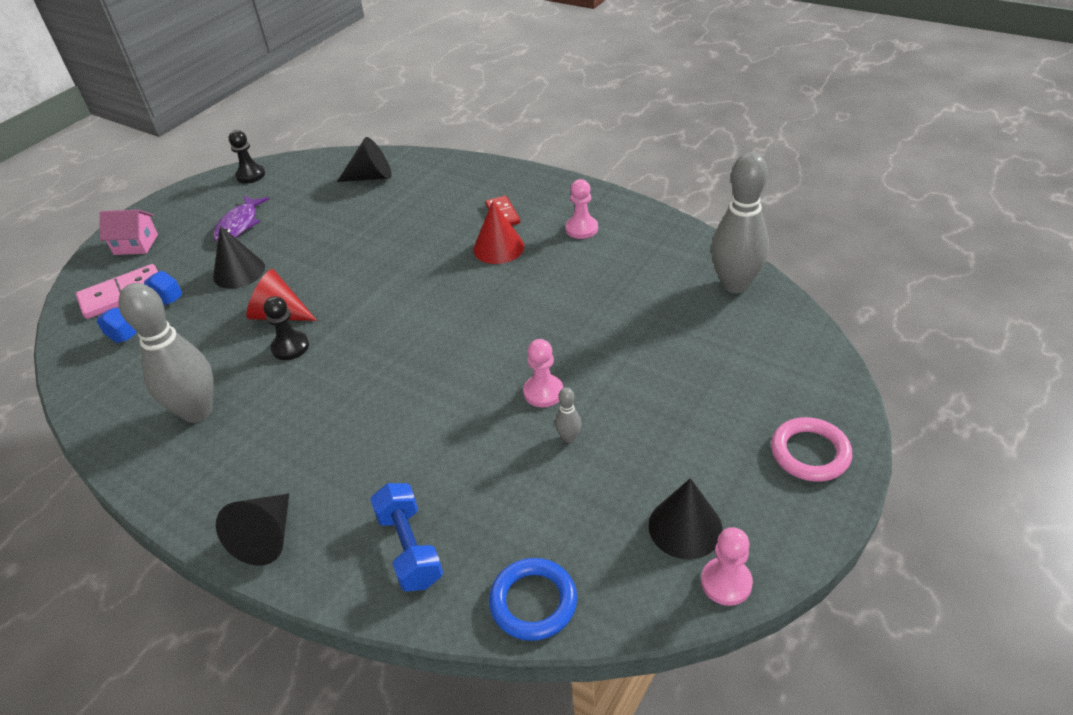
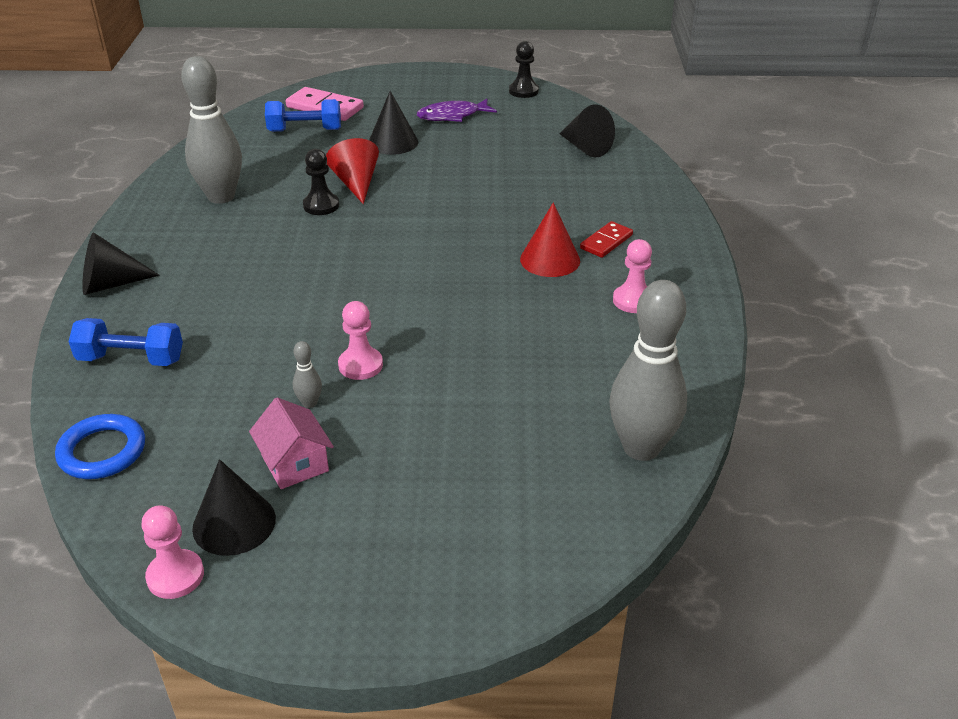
camera: 55 degrees right, 5 degrees down
pink house [100,210,158,255] -> pink house moved to [249,397,334,489]
blue dumbbell [370,483,443,591] -> blue dumbbell turned 60 degrees clockwise [69,318,183,366]
pink ring [771,417,852,482] -> none

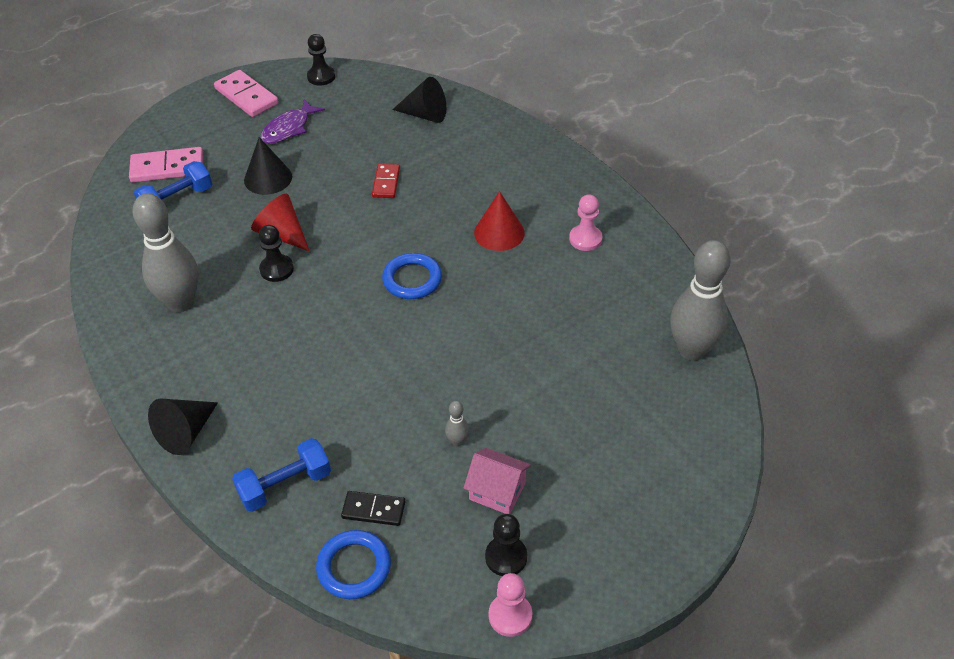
camera: 35 degrees left, 10 degrees up
black cone [192,459,276,556] -> black pawn [485,514,527,576]
pink pawn [338,301,383,380] -> none
red domino [580,221,633,258] -> red domino moved to [372,164,400,198]
none -> pink domino [214,70,279,117]
none -> black domino [341,491,405,526]
none -> blue ring [382,253,442,299]

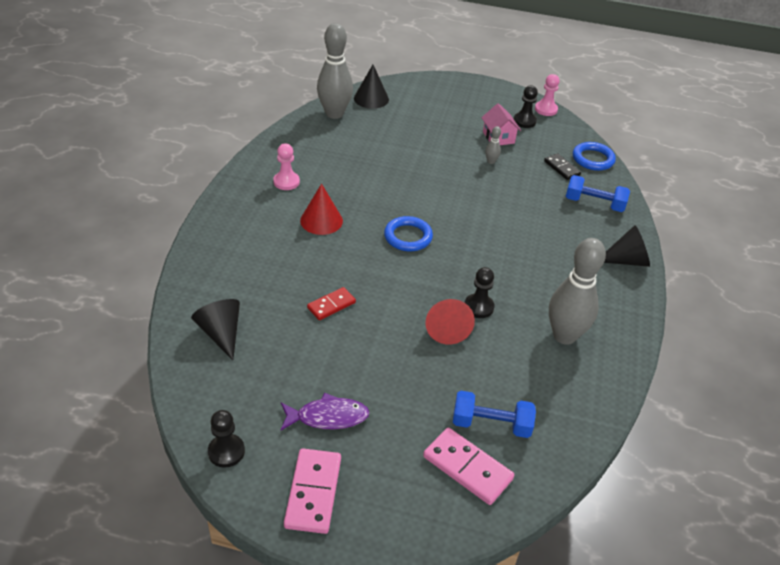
camera: 135 degrees left, 5 degrees down
black cone [244,137,292,195] -> black cone moved to [354,65,389,109]

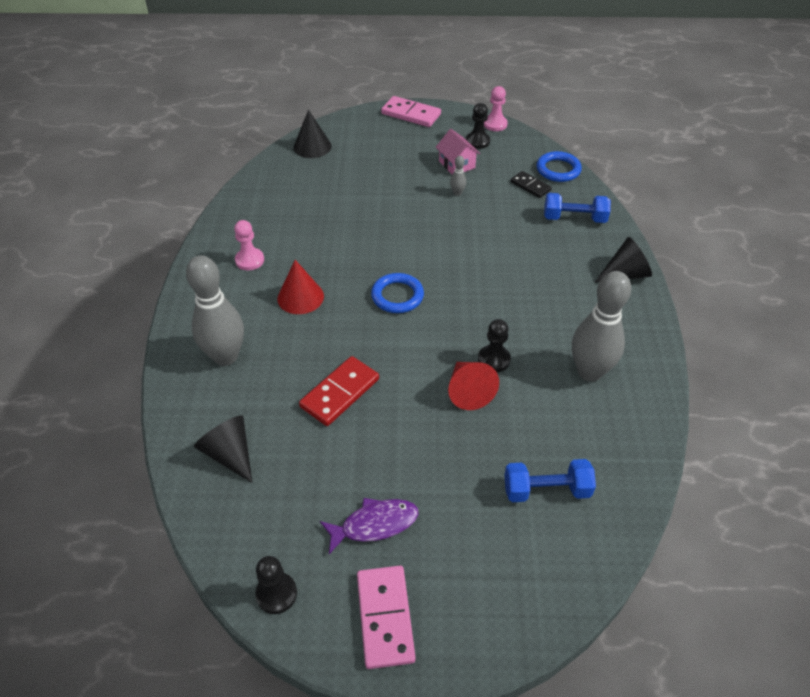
camera: 10 degrees left, 5 degrees up
red domino [307,287,356,320] -> red domino [299,356,379,426], size x1.59
grey bowling pin [317,23,353,119] -> grey bowling pin moved to [186,255,244,366]
pink domino [423,427,514,505] -> pink domino moved to [381,96,441,127]

